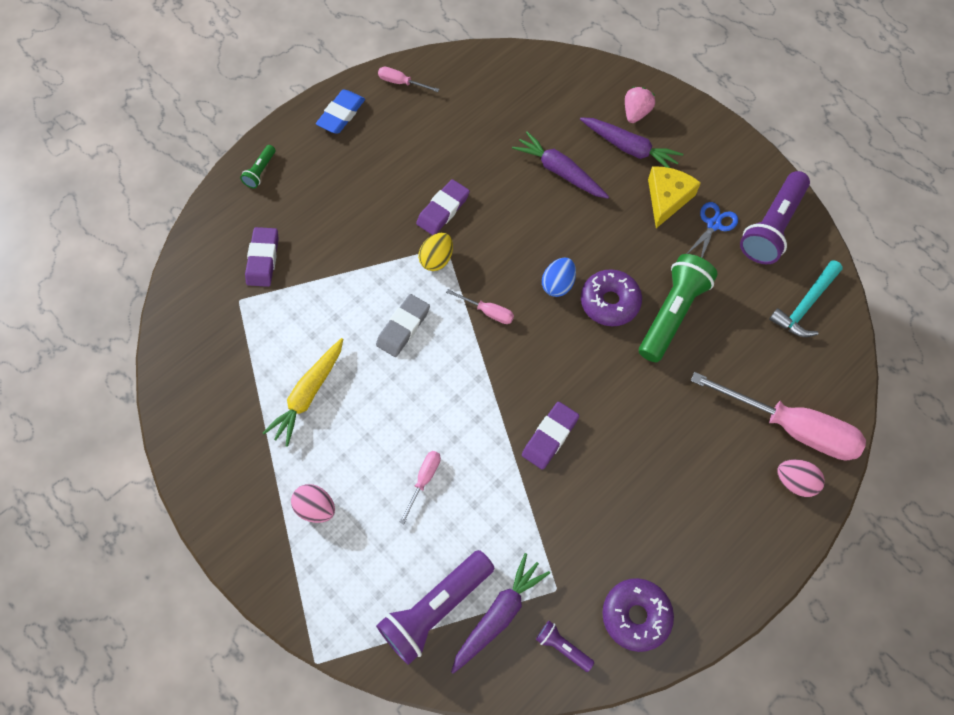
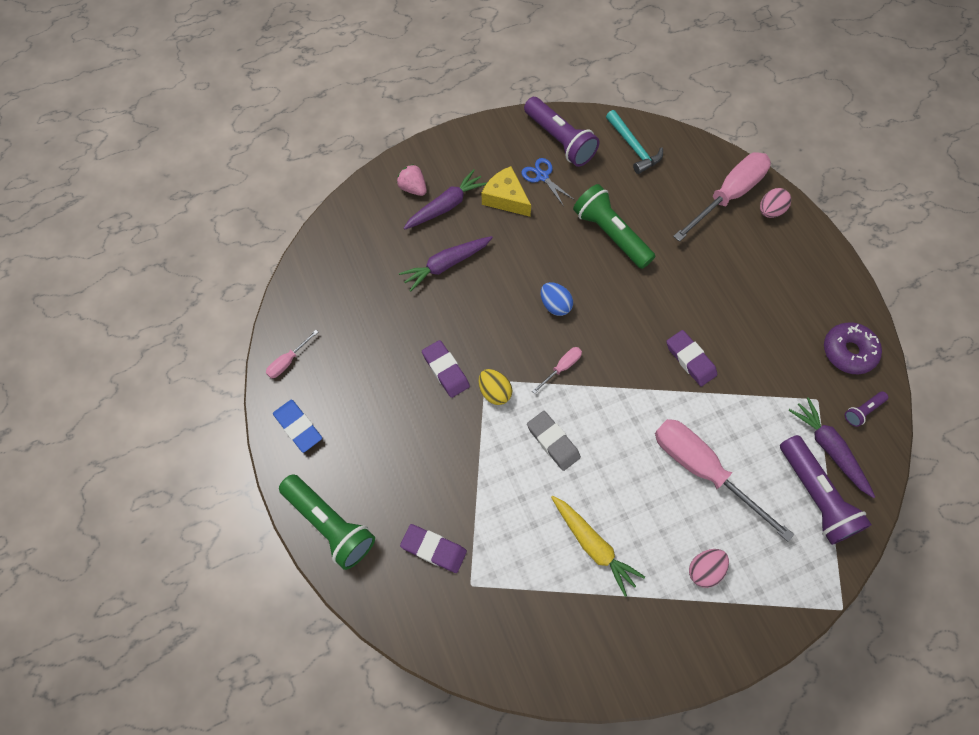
camera: 70 degrees left, 0 degrees up
green flashlight [240,145,276,188] -> green flashlight [279,474,375,570], size x2.14
pink screwdriver [399,451,441,525] -> pink screwdriver [655,419,794,542], size x2.27
purple donut [581,269,642,326] -> none

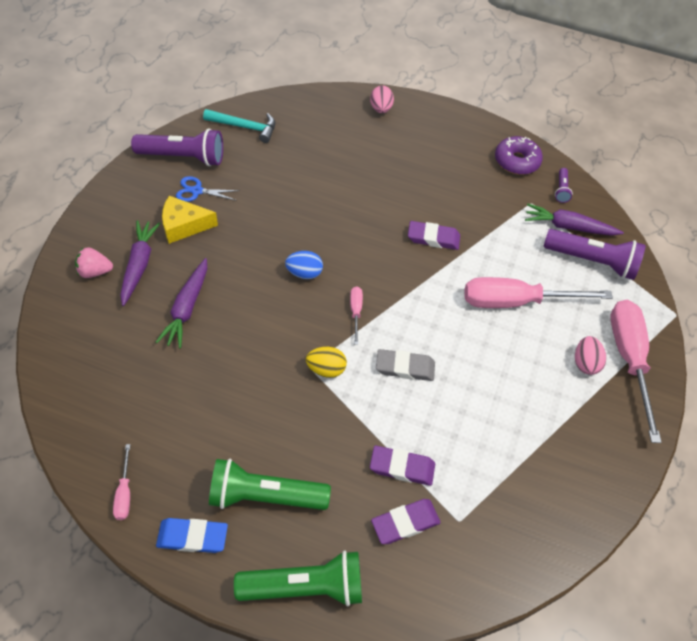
camera: 50 degrees left, 10 degrees down
purple eraser [422,340,470,398] -> purple eraser moved to [370,446,435,486]
yellow carrot [551,496,645,597] -> none
green flashlight [573,184,655,269] -> green flashlight moved to [209,459,331,510]
pink screwdriver [673,152,771,242] -> pink screwdriver moved to [610,300,662,443]

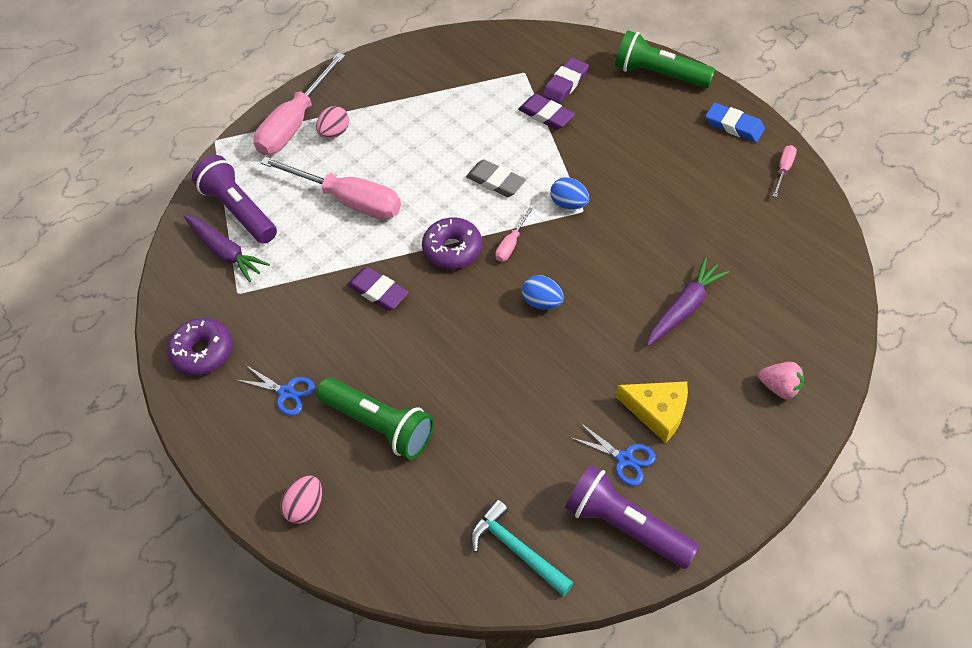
camera: 145 degrees left, 0 degrees up
purple carrot [120,220,160,306] -> none
green flashlight [209,459,331,510] -> green flashlight moved to [316,377,434,459]
yellow egg [306,347,347,378] -> blue egg [550,177,589,210]
purple eraser [371,499,441,544] -> purple eraser turned 60 degrees counterclockwise [542,58,589,104]
purple flashlight [555,168,573,203] -> none
none -> blue scissors [237,365,315,416]
none -> purple donut [422,217,482,269]

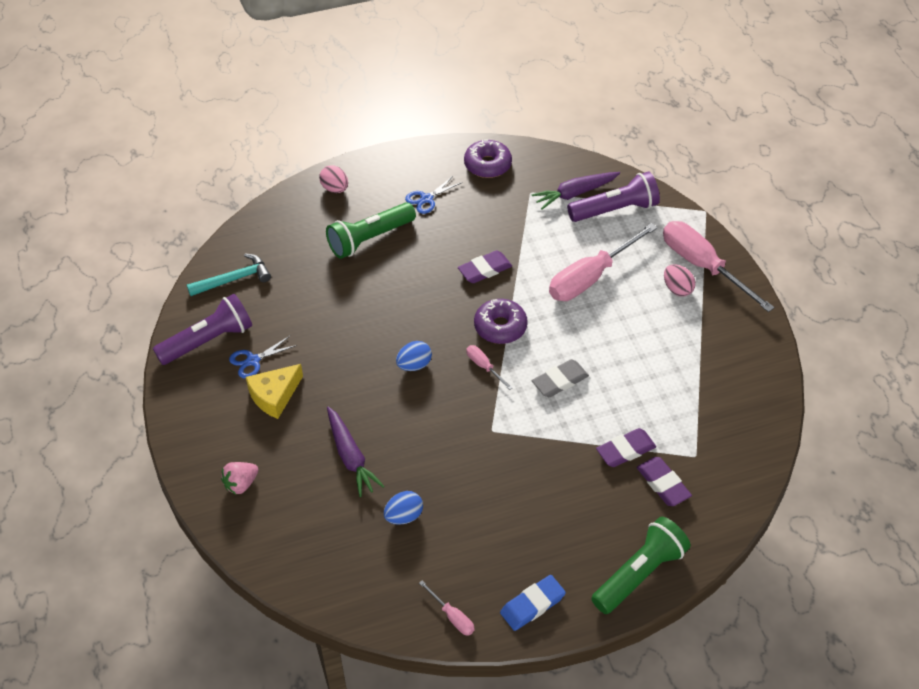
camera: 110 degrees right, 5 degrees down
blue egg [550,177,589,210] -> blue egg moved to [384,491,423,525]

